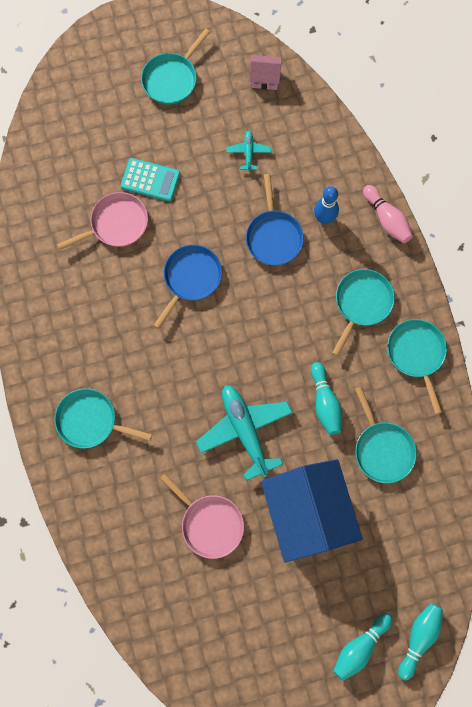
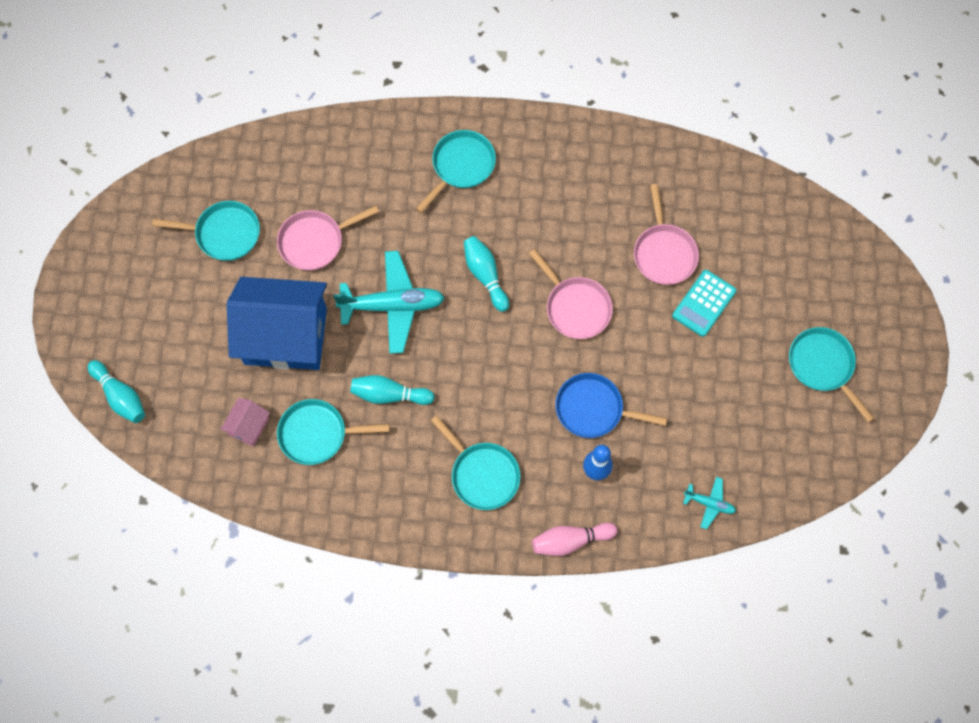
camera: 110 degrees right, 5 degrees down
blue pan [153,245,222,329] -> pink pan [529,249,613,339]
turquoise plane [227,131,271,172] -> turquoise plane moved to [683,477,736,529]
pink house [249,55,282,90] -> pink house moved to [221,398,270,447]
turquoise bowling pin [333,613,392,681] -> turquoise bowling pin moved to [464,236,509,312]
turquoise pan [387,319,447,414] -> turquoise pan moved to [152,201,260,261]

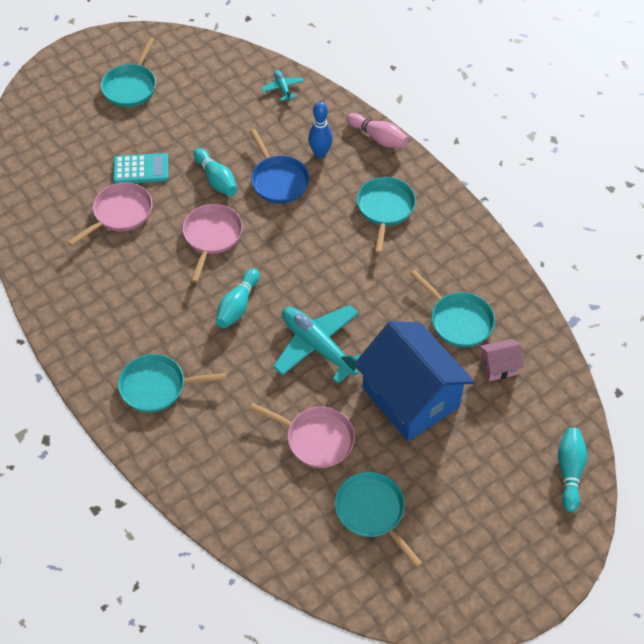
camera: 130 degrees left, 15 degrees down
turquoise bowling pin [350,375,435,405] -> turquoise bowling pin moved to [194,148,237,196]

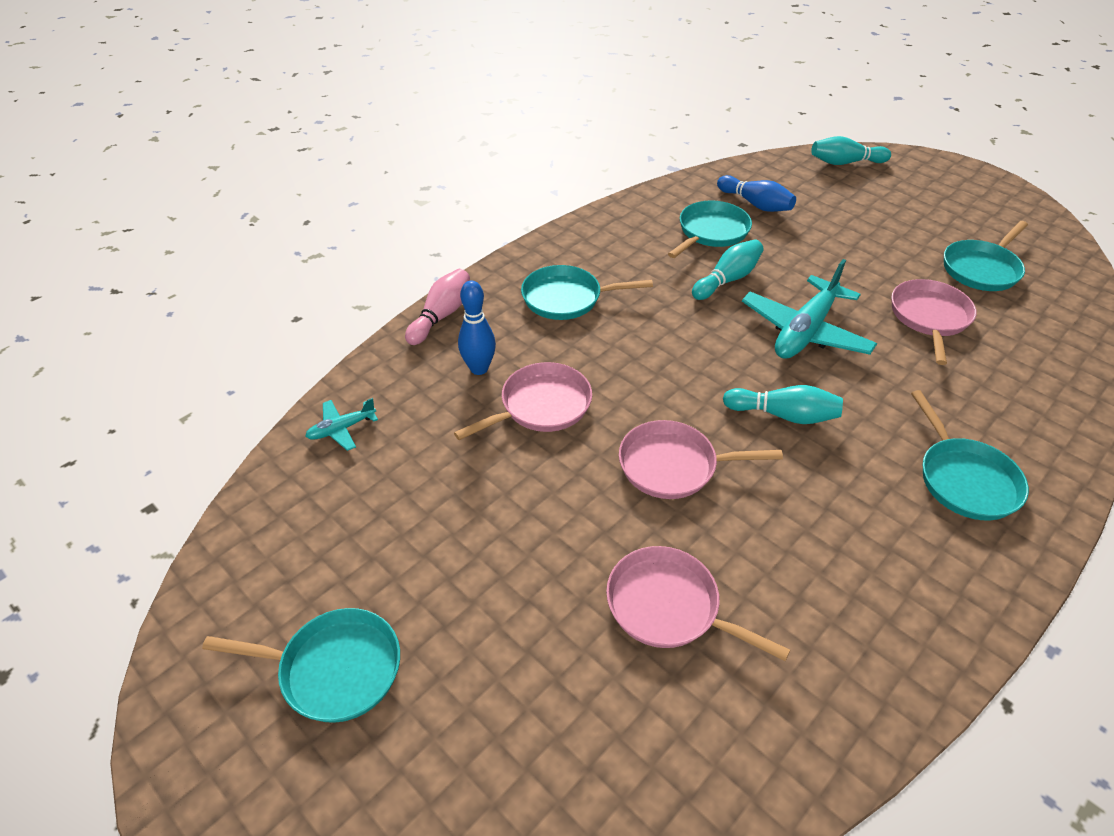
camera: 100 degrees left, 10 degrees down
turquoise calculator [113,153,168,184] -> none
turquoise bowling pin [194,148,237,196] -> turquoise bowling pin moved to [692,239,764,300]
blue pan [249,129,310,203] -> pink pan [454,362,592,440]
blue house [354,321,474,441] -> none
pink house [479,339,524,381] -> blue bowling pin [717,175,796,212]

